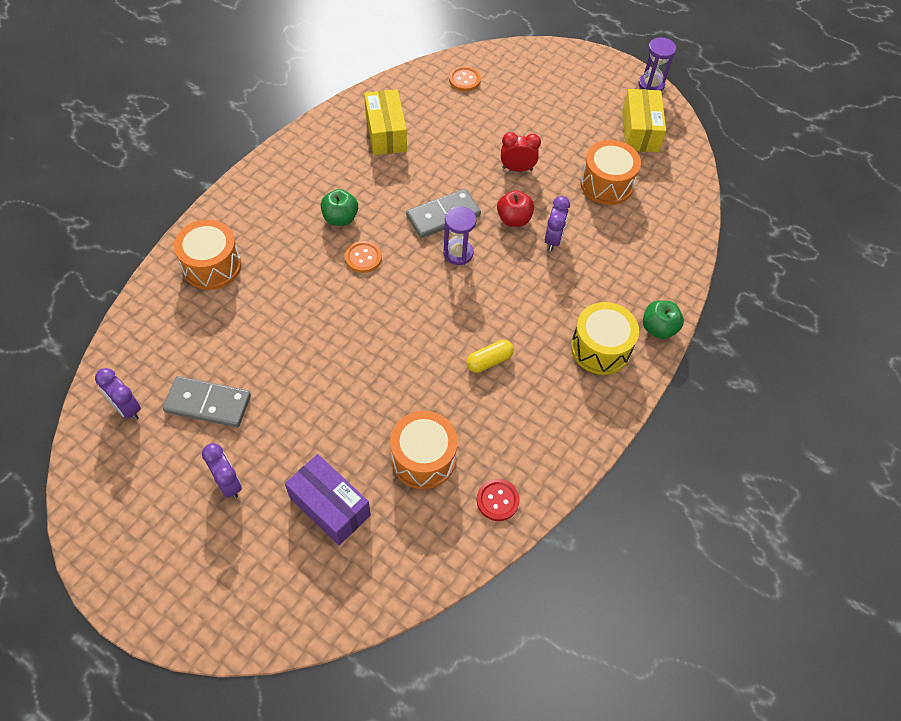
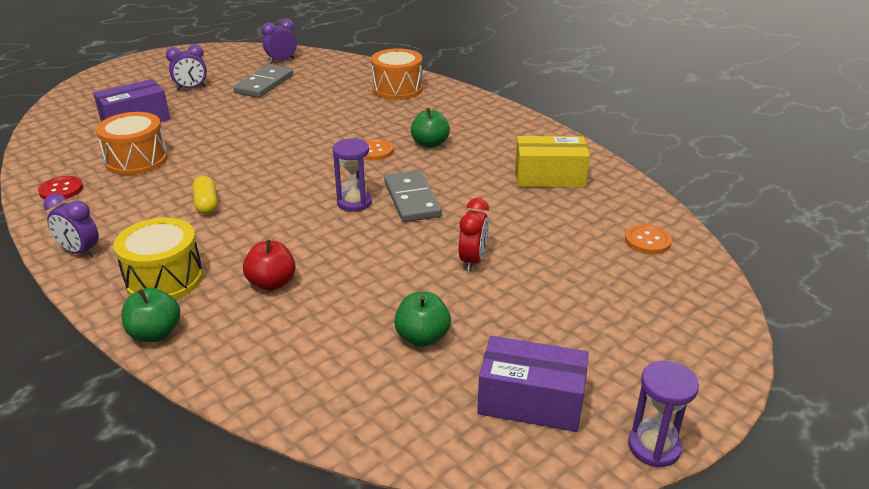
camera: 105 degrees right, 25 degrees down
red apple [497,190,534,227] -> red apple moved to [243,240,296,291]
purple clock [545,196,570,251] -> purple clock moved to [44,194,99,257]
orange drum [580,140,641,205] -> green apple [394,292,451,347]
yellow box [622,89,666,152] -> purple box [477,336,589,432]

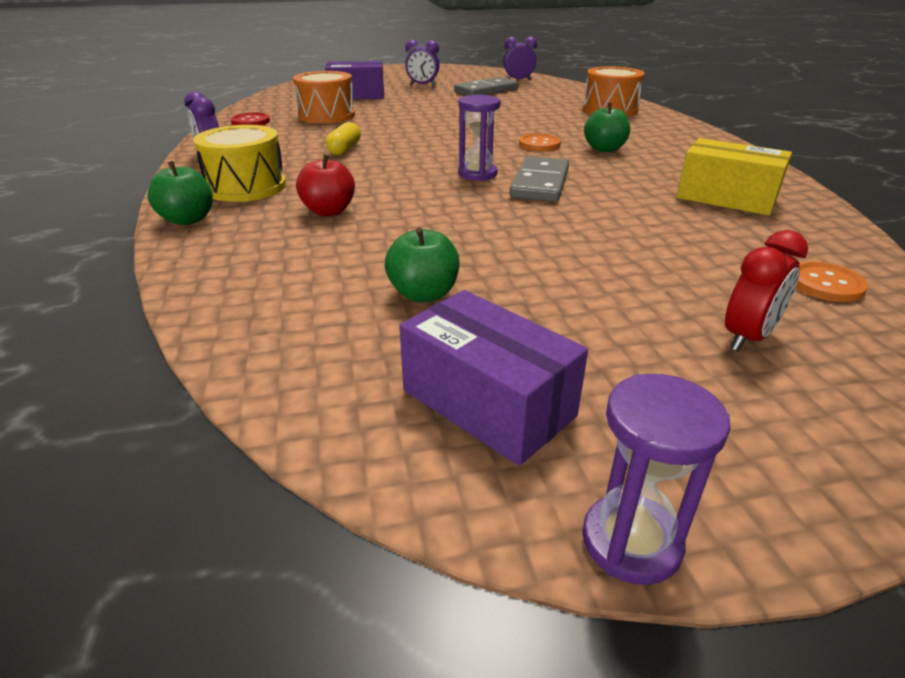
camera: 30 degrees right, 0 degrees up
red clock [459,198,489,272] -> red clock moved to [725,230,808,351]

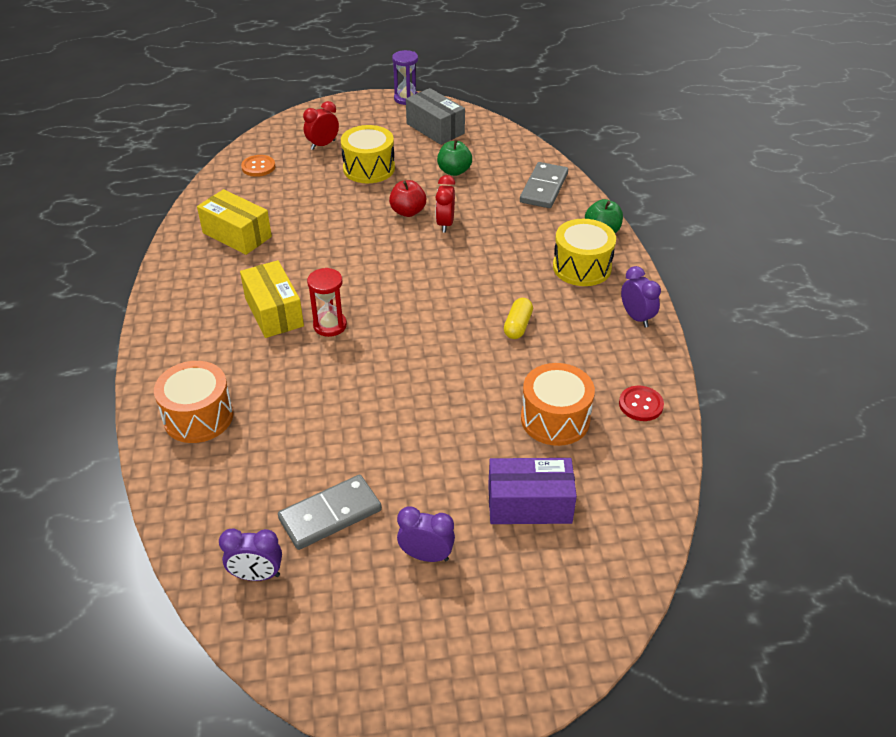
camera: 175 degrees left, 10 degrees up
red apple [296,154,355,216] -> red apple moved to [389,180,426,217]
purple box [399,290,588,466] -> grey box [406,88,465,145]
purple hourglass [458,95,501,181] -> none
grey domino [509,156,569,202] -> grey domino moved to [520,162,568,208]
orange button [519,134,561,151] -> red hourglass [307,268,347,337]
green apple [584,103,630,152] -> yellow box [240,260,304,338]
none -> yellow drum [341,125,395,183]
none -> red clock [436,175,455,233]

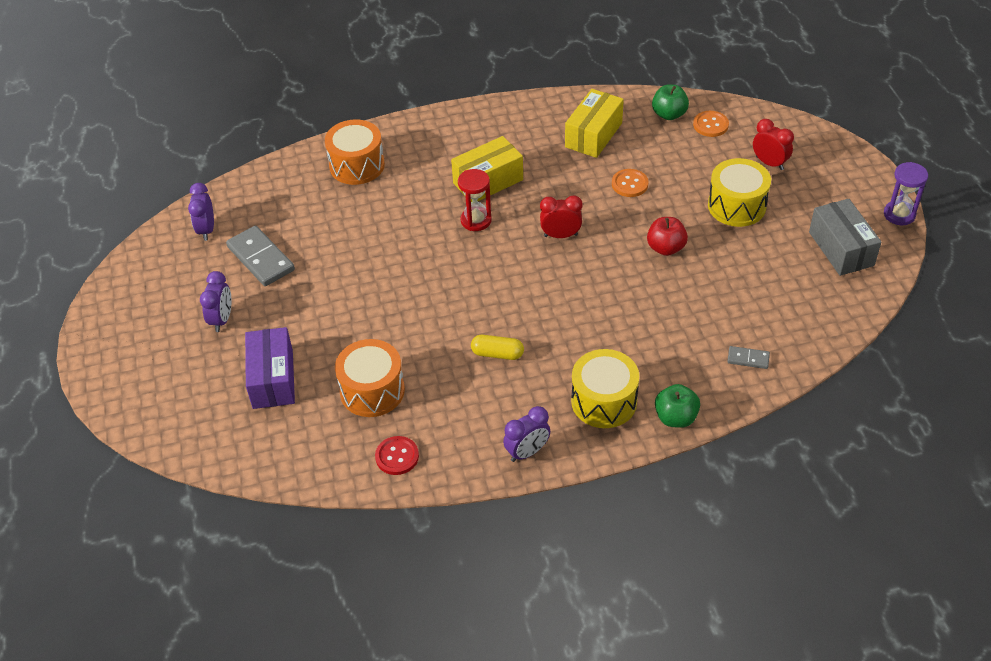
camera: 85 degrees right, 5 degrees up
grey box [406,88,465,145] -> grey box turned 60 degrees counterclockwise [809,199,881,276]
red clock [436,175,455,233] -> red clock moved to [540,195,583,238]
green apple [437,140,472,176] -> green apple moved to [652,84,689,120]
grey domino [520,162,568,208] -> grey domino [727,346,770,369], size x0.50
none -> orange button [612,169,649,197]

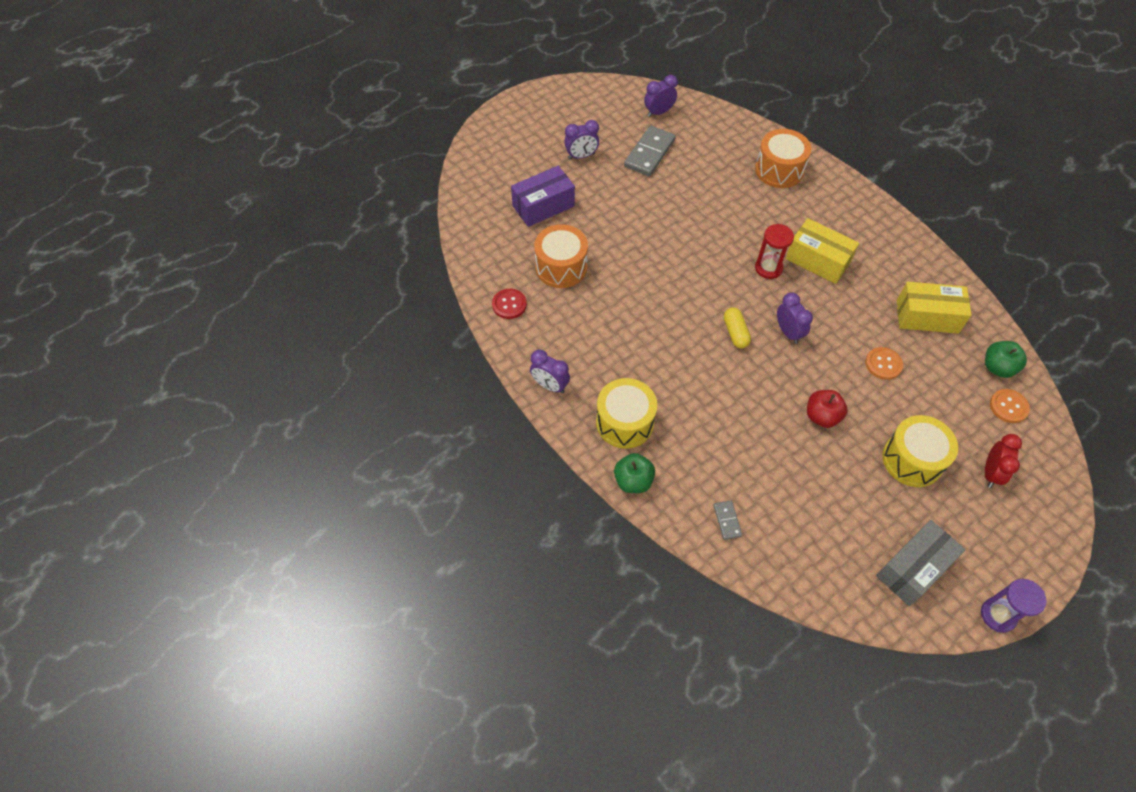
camera: 65 degrees right, 10 degrees up
yellow capsule [471,335,524,360] -> yellow capsule moved to [724,307,751,349]
red clock [540,195,583,238] -> purple clock [777,292,813,344]

